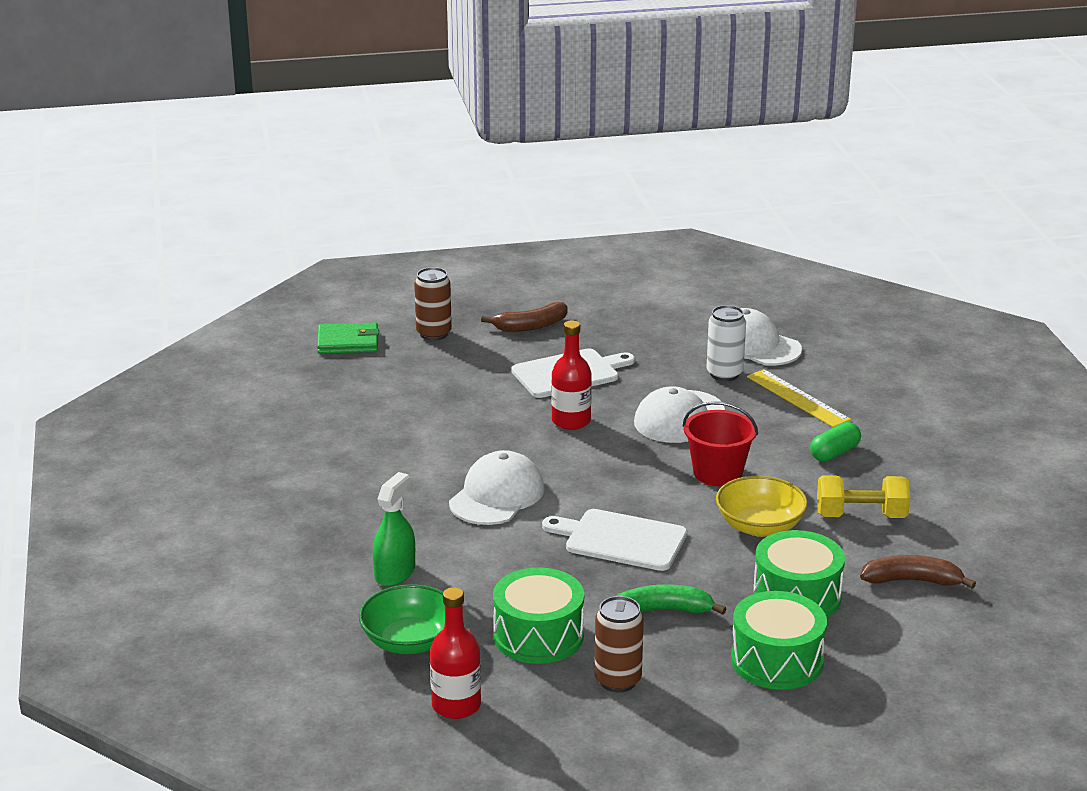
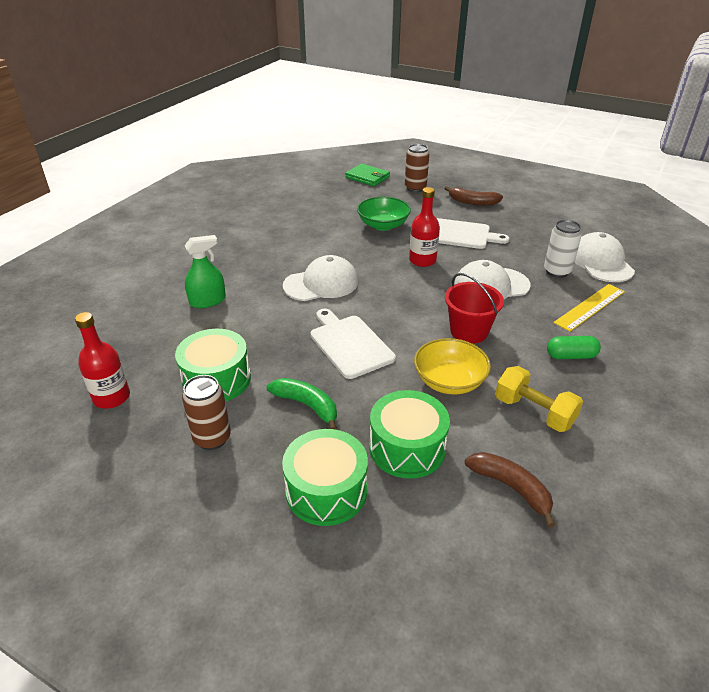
camera: 40 degrees right, 10 degrees up
green bowl [359,584,445,654] -> green bowl moved to [357,197,411,231]
yellow ruler [747,369,851,427] -> yellow ruler turned 45 degrees clockwise [553,284,625,332]

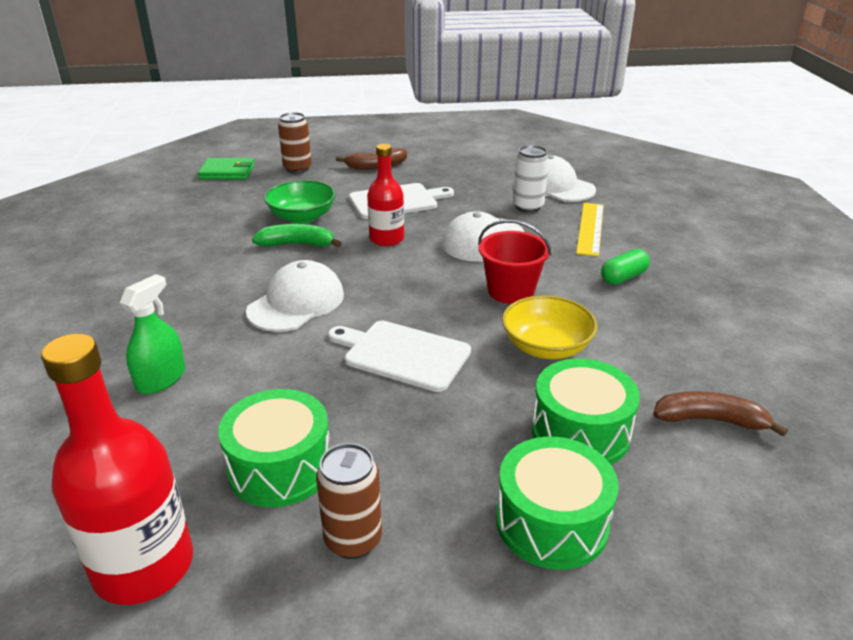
camera: 35 degrees left, 5 degrees down
red bottle [75,312,130,409] -> red bottle [41,333,193,605], size x1.59
green banana [267,378,337,430] -> green banana moved to [252,224,342,247]
yellow dumbbell [495,366,583,432] -> none

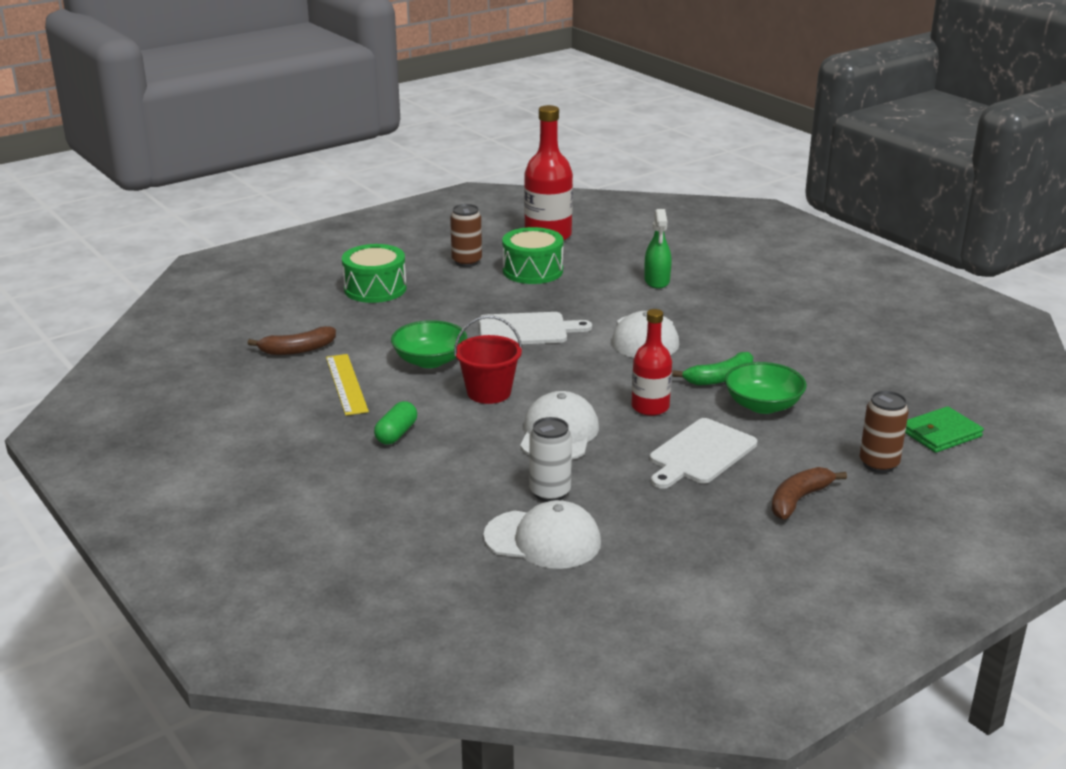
camera: 150 degrees right, 5 degrees down
yellow bowl [502,295,597,359] -> green bowl [391,320,467,368]
green drum [532,358,640,464] -> none
yellow ruler [576,203,604,256] -> yellow ruler moved to [326,354,369,416]

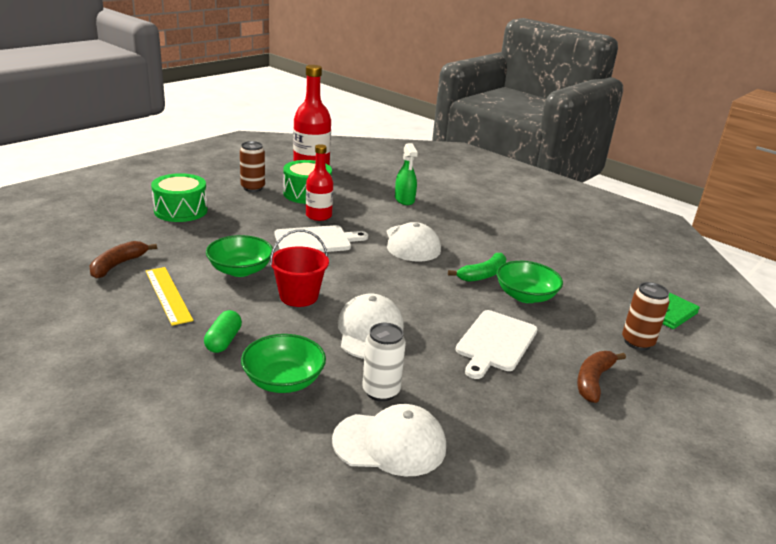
camera: 15 degrees left, 0 degrees up
brown banana [247,326,336,355] -> brown banana turned 150 degrees clockwise [89,241,157,279]
red bottle [631,309,672,416] -> red bottle moved to [306,144,333,221]
none -> green bowl [241,334,326,393]

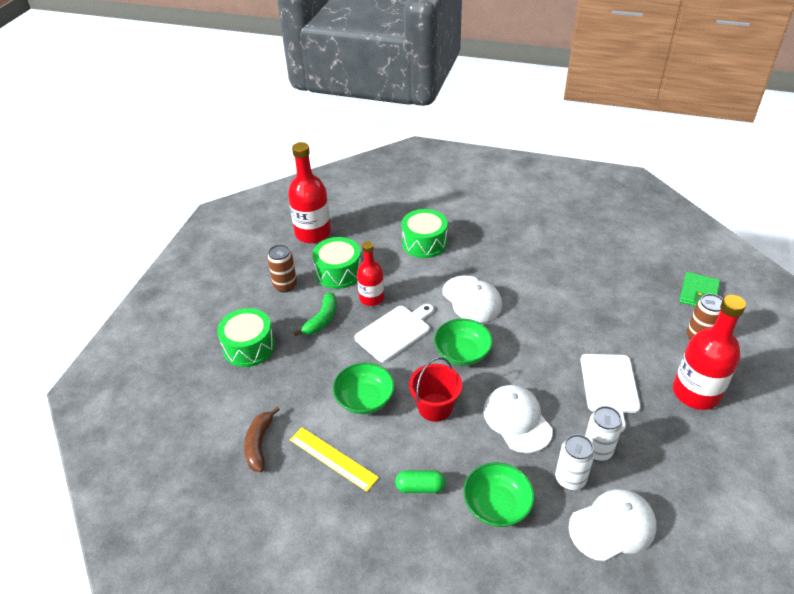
camera: 20 degrees left, 15 degrees up
green capsule [204,310,242,353] -> green capsule turned 75 degrees counterclockwise [395,470,446,493]
green spray bottle [395,143,418,205] -> green drum [401,209,448,258]
green banana [448,253,506,282] -> green banana moved to [293,292,337,336]
green bowl [496,261,563,303] -> green bowl moved to [434,319,493,366]
brown banana [577,351,626,403] -> red bottle [673,295,746,410]
none -> white can [585,406,622,461]

